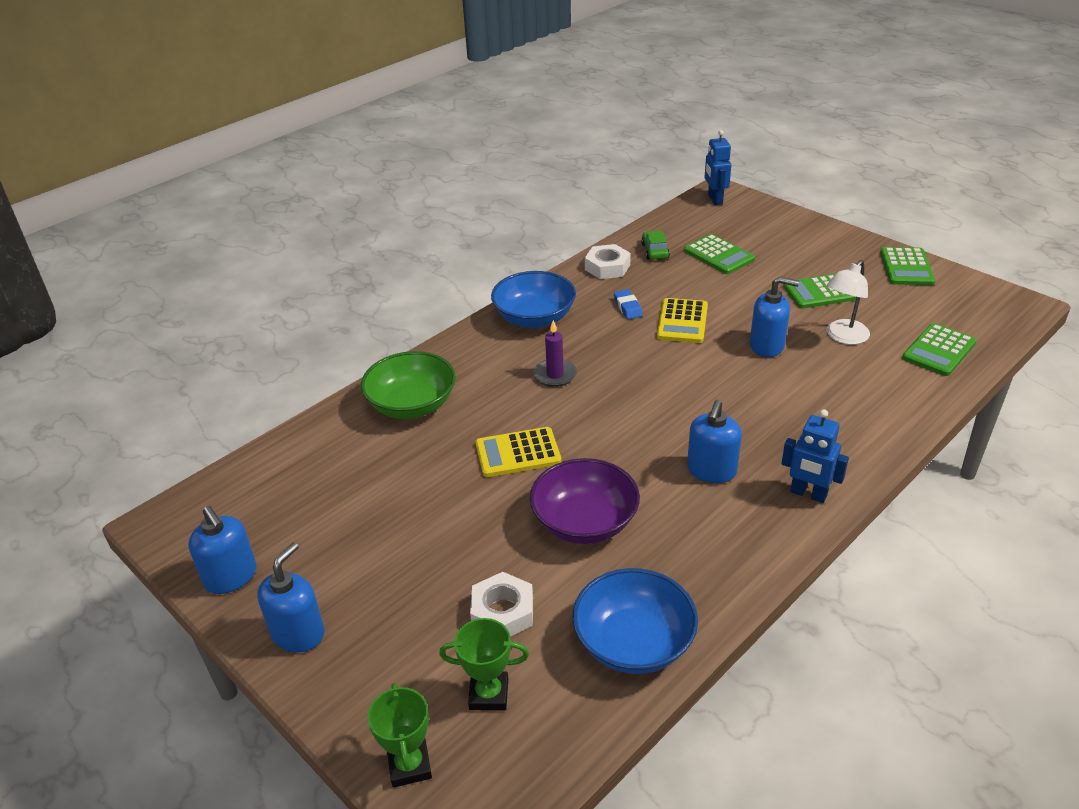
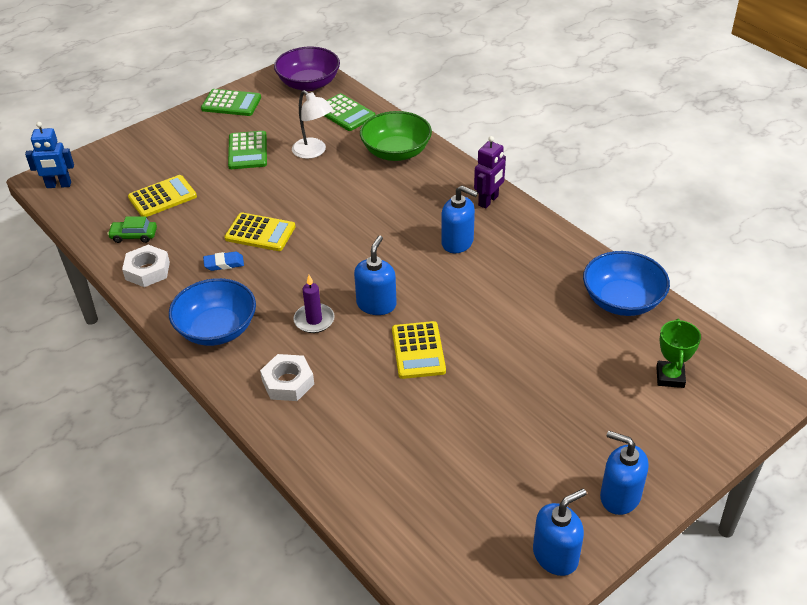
camera: 85 degrees left, 5 degrees up
green bowl [361,351,456,419] -> green bowl moved to [360,111,432,161]
green trophy [368,683,432,788] -> none
white nut [470,572,533,636] -> white nut moved to [260,354,314,401]
purple bowl [530,458,640,544] -> purple bowl moved to [274,47,340,91]
green calculator [684,234,755,274] -> yellow calculator [128,175,197,217]
blue soap dispenser [750,277,799,357] -> blue soap dispenser moved to [354,236,397,315]
blue robot [781,409,849,503] -> purple robot [474,136,506,209]

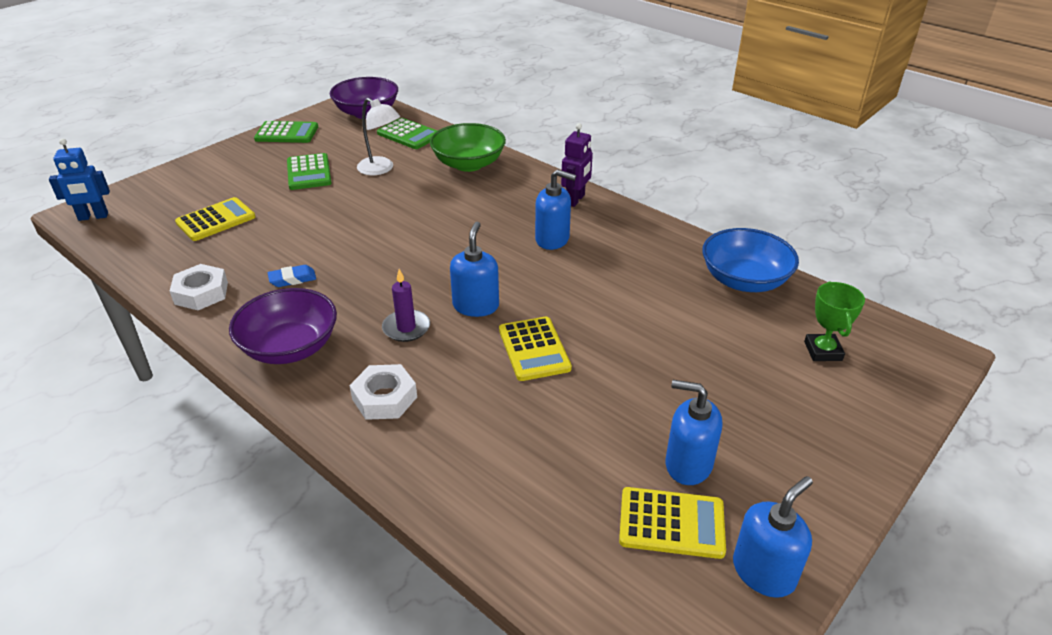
camera: 10 degrees left, 5 degrees down
green car [107,216,157,243] -> none
blue bowl [169,278,256,346] -> purple bowl [229,288,337,364]
yellow calculator [224,212,296,251] -> yellow calculator moved to [619,487,726,559]
blue soap dispenser [600,431,649,515] -> blue soap dispenser moved to [665,380,722,485]

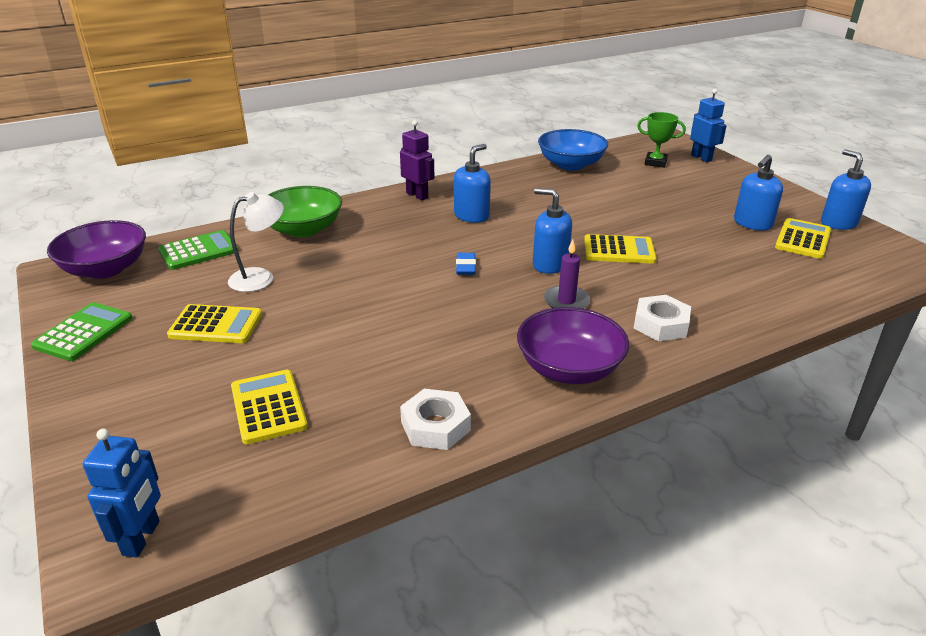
camera: 70 degrees left, 5 degrees down
blue eraser [268,265,316,287] -> blue eraser moved to [456,253,476,275]
green calculator [287,153,332,190] -> yellow calculator [167,304,262,343]
none -> blue robot [690,89,727,162]

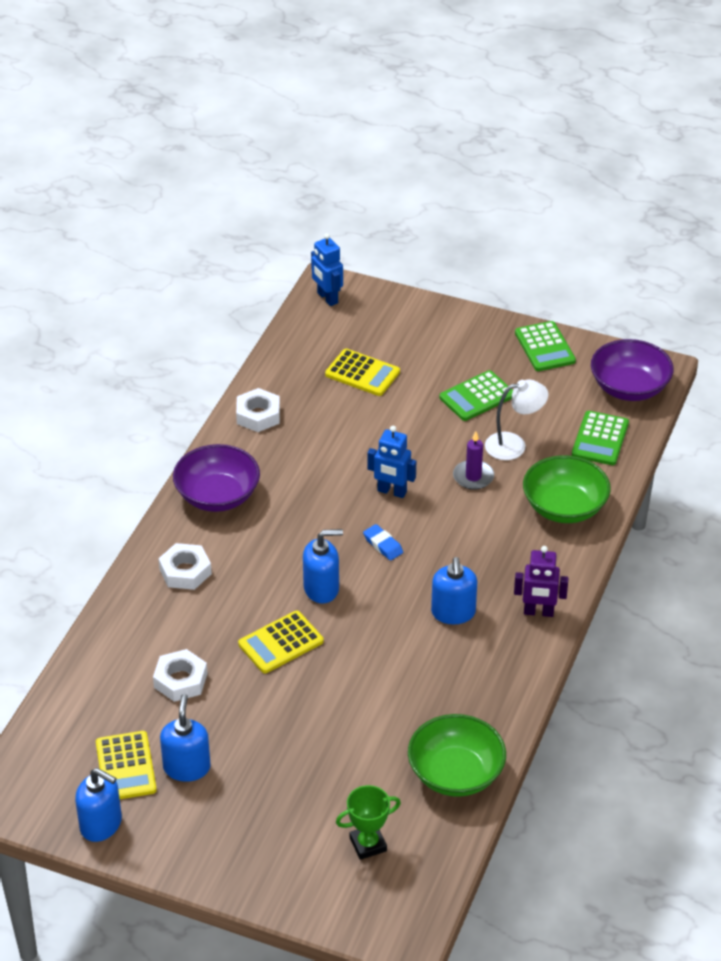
camera: 140 degrees right, 10 degrees up
yellow calculator [167,304,262,343] -> green calculator [439,370,513,421]
white lamp [228,192,284,292] -> white lamp turned 120 degrees counterclockwise [485,379,548,460]
blue bowl [538,129,608,170] -> green bowl [408,714,506,797]
purple candle [544,239,590,309] -> purple candle moved to [453,431,494,490]
blue robot [690,89,727,162] -> blue robot moved to [367,426,416,498]
none -> white nut [153,649,208,702]

